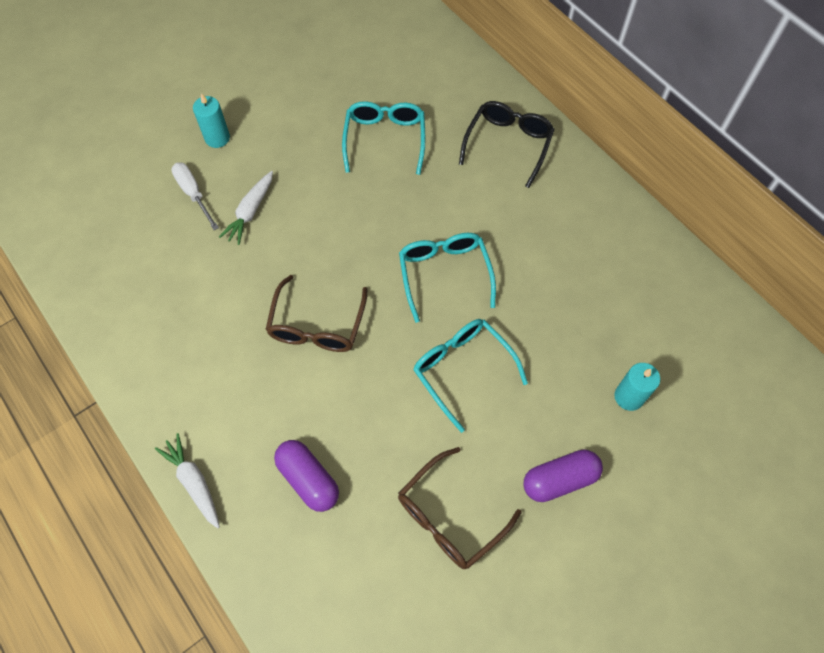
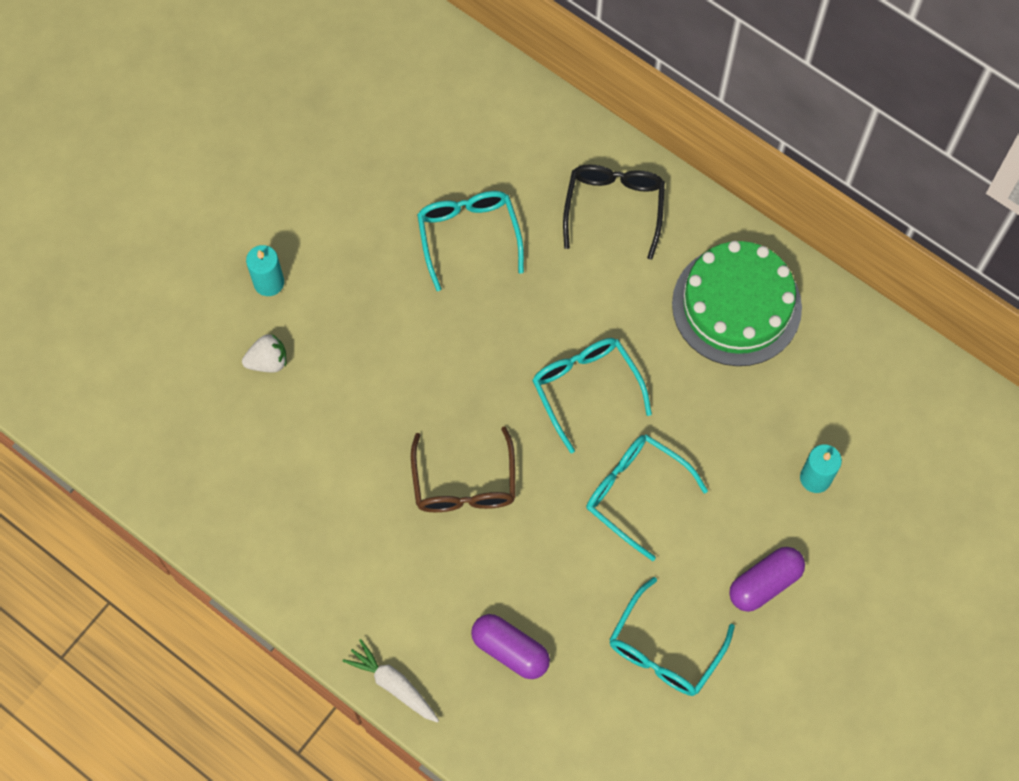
camera: 15 degrees left, 5 degrees up
white screwdriver [171,162,219,230] -> white strawberry [242,334,287,372]
white carrot [219,171,273,245] -> none
brown glasses [398,447,521,569] -> turquoise glasses [609,577,735,696]
none -> green cake [672,241,802,366]

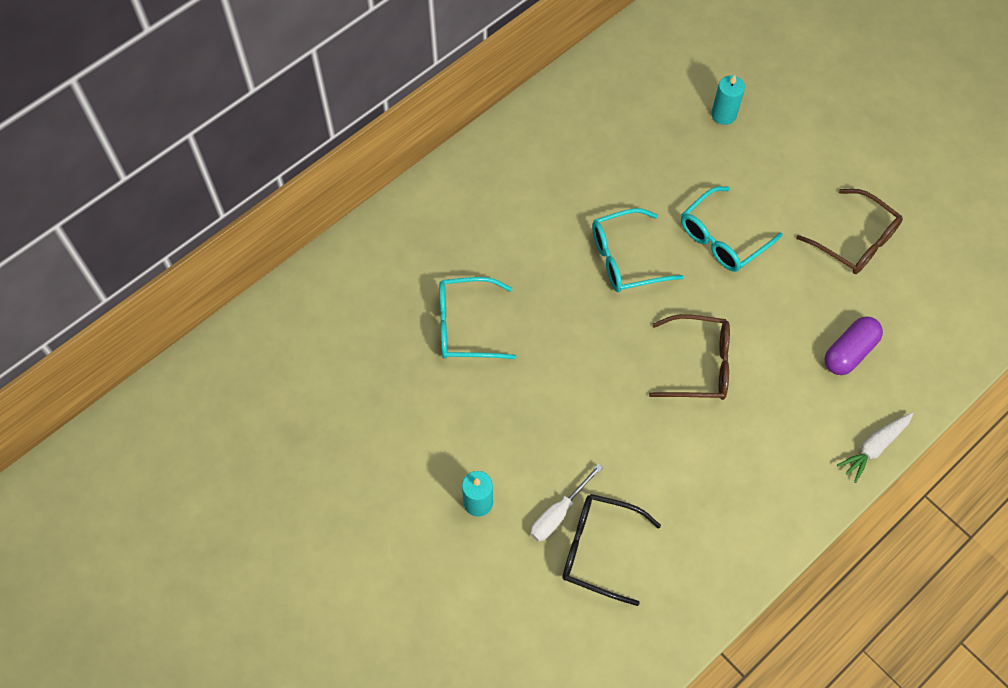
camera: 80 degrees left, 5 degrees down
white strawberry [242,334,287,372] -> white screwdriver [531,464,603,542]
black glasses [563,164,665,260] -> black glasses moved to [562,494,661,606]
turquoise glasses [609,577,735,696] -> brown glasses [796,189,903,274]
green cake [672,241,802,366] -> none
purple capsule [729,547,805,612] -> none

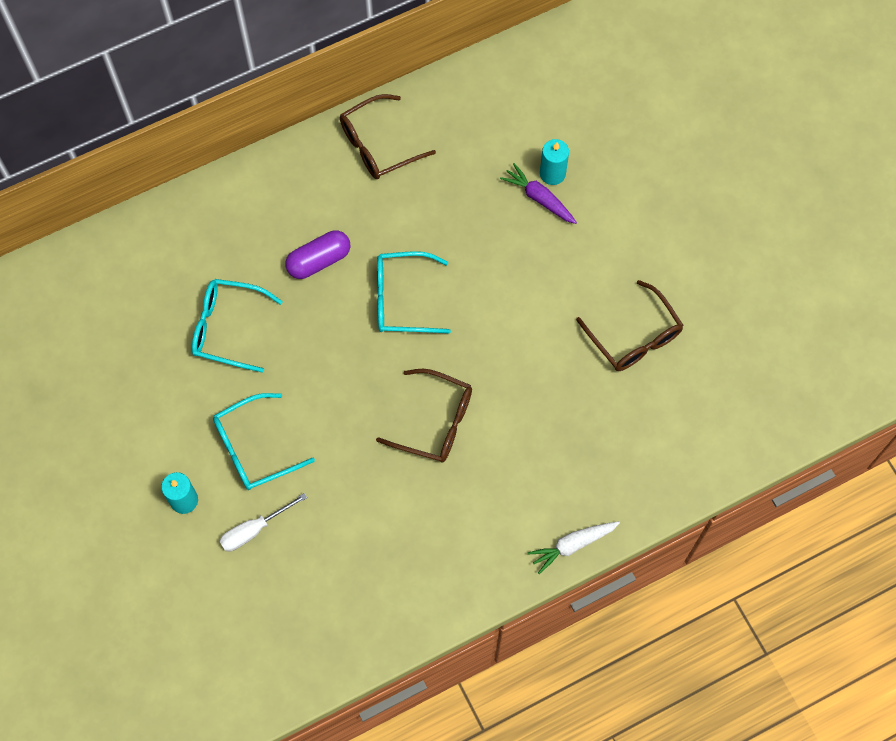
camera: 15 degrees right, 5 degrees up
black glasses [562,494,661,606] -> none
turquoise glasses [681,186,783,272] -> turquoise glasses moved to [213,393,315,490]
purple capsule [824,316,883,375] -> purple capsule moved to [285,230,350,279]
none -> brown glasses [340,94,436,179]
none -> purple carrot [500,163,577,224]

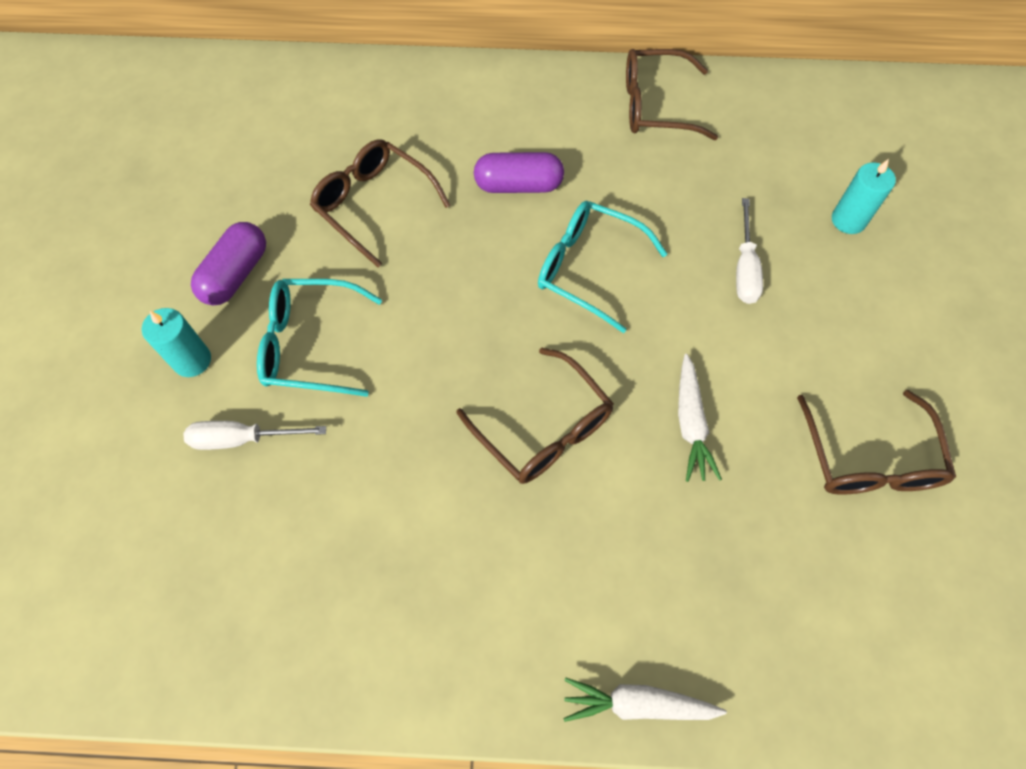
camera: 30 degrees right, 5 degrees down
turquoise glasses [192,279,283,373] -> brown glasses [310,139,451,267]
purple carrot [500,163,577,224] -> none
none -> purple capsule [191,222,266,306]
none -> white carrot [678,354,722,482]
none -> white screwdriver [736,198,763,304]

